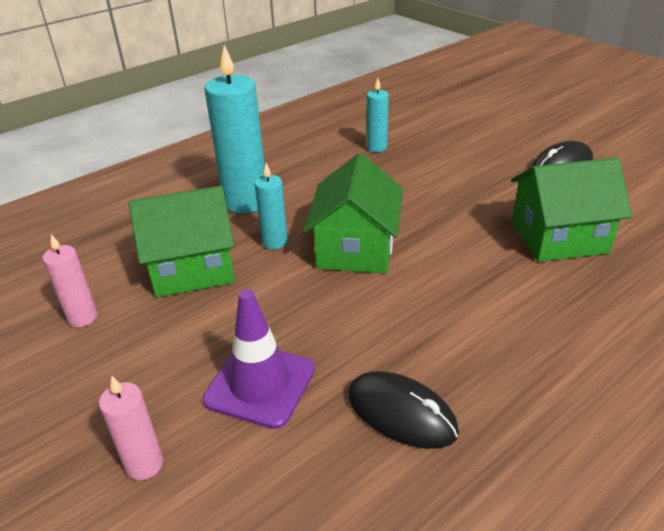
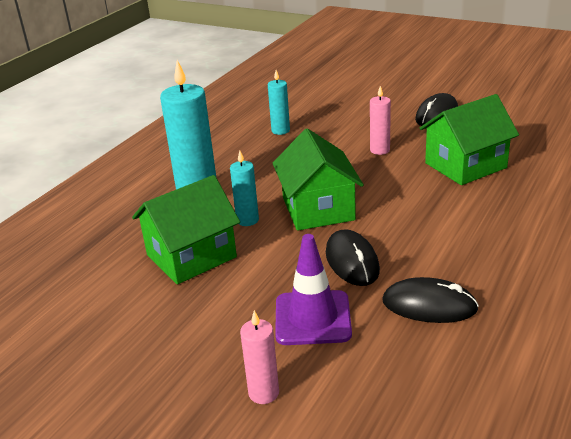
camera: 20 degrees left, 5 degrees down
pink candle [42,234,98,327] -> pink candle moved to [370,86,391,155]
none -> black mouse [326,229,380,286]

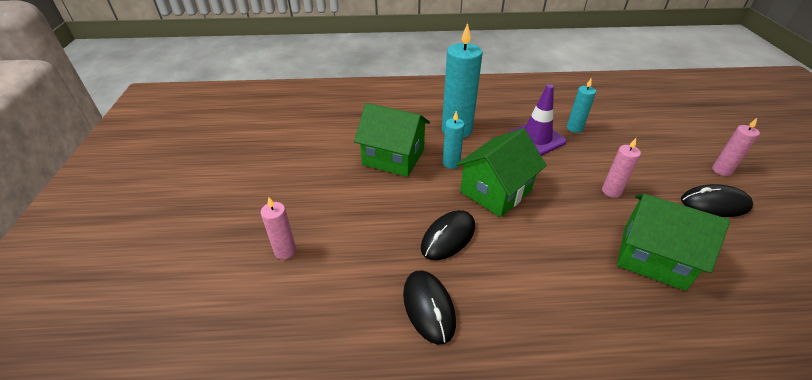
camera: 55 degrees right, 10 degrees up
purple traffic cone [275,234,352,345] -> purple traffic cone moved to [508,84,567,156]
none -> pink candle [712,118,760,176]

